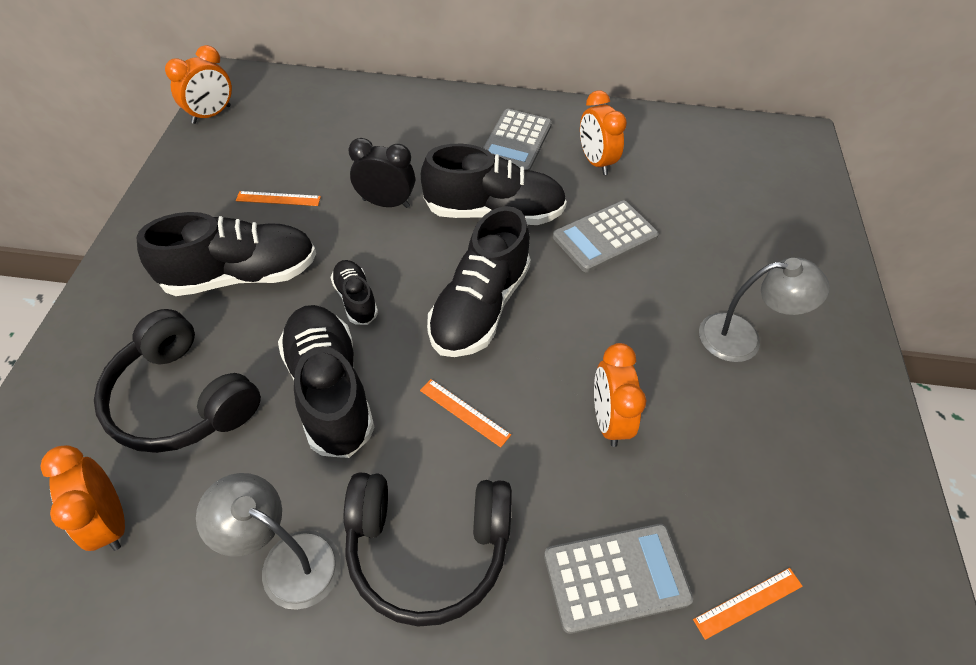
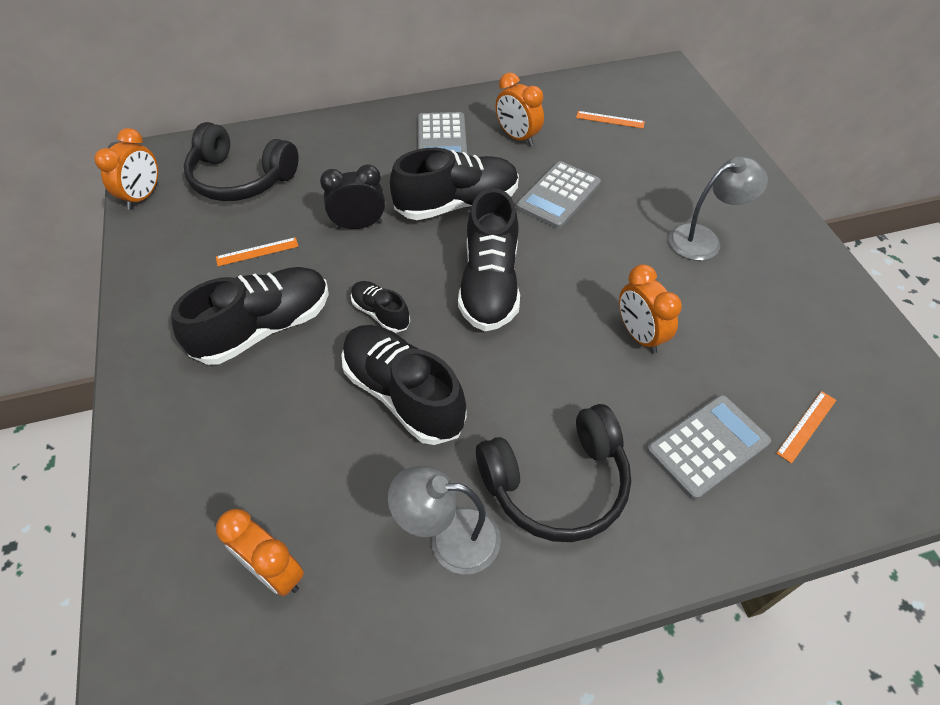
camera: 20 degrees left, 0 degrees up
black headphones [94,309,261,453] -> black headphones moved to [184,122,298,201]
orange ruler [420,379,511,448] -> orange ruler moved to [576,111,645,128]

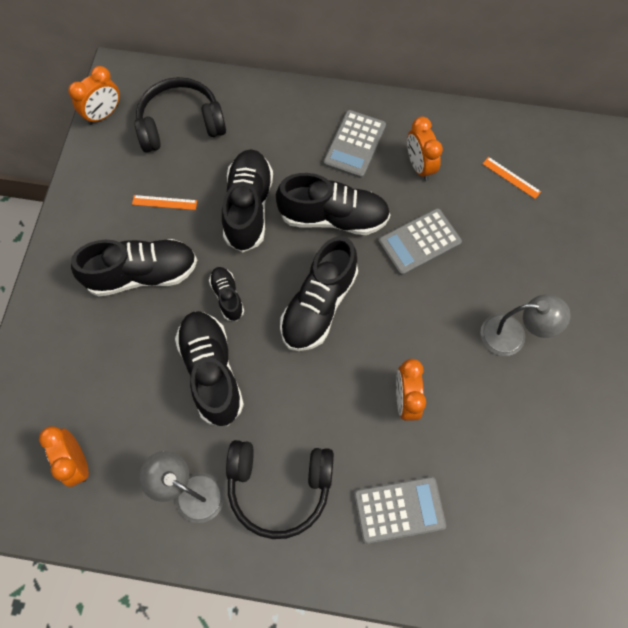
camera: 25 degrees right, 15 degrees up
black headphones [184,122,298,201] -> black headphones turned 120 degrees clockwise [134,77,226,153]
black clock [320,164,385,229] -> black shoe [222,149,273,253]
orange ruler [776,391,836,464] -> none

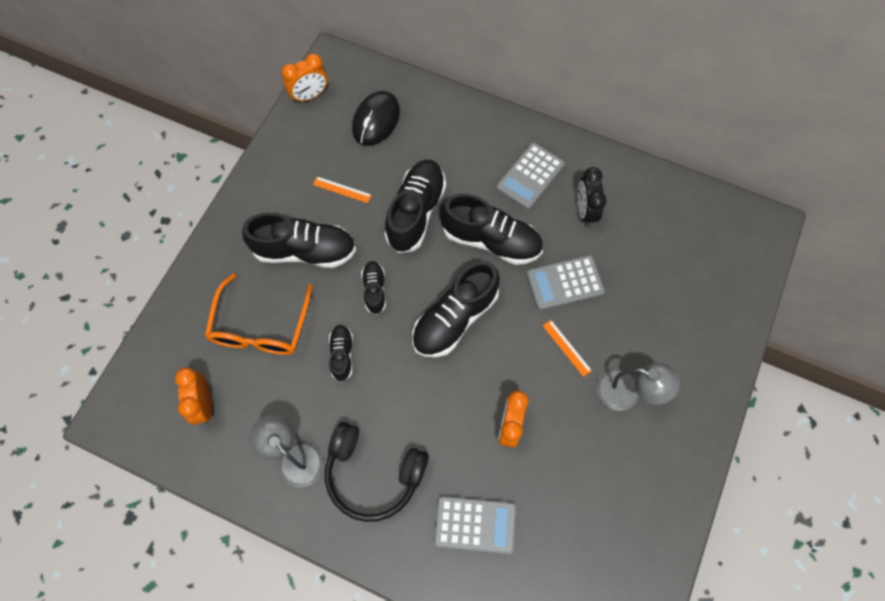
camera: 15 degrees right, 0 degrees up
black headphones [134,77,226,153] -> black mouse [352,91,400,146]
black shoe [175,311,244,426] -> black shoe [329,325,353,382], size x0.52
orange clock [407,116,443,181] -> black clock [577,167,607,227]
orange ruler [482,157,541,199] -> orange ruler moved to [543,320,592,377]
none -> orange glasses [205,273,313,355]

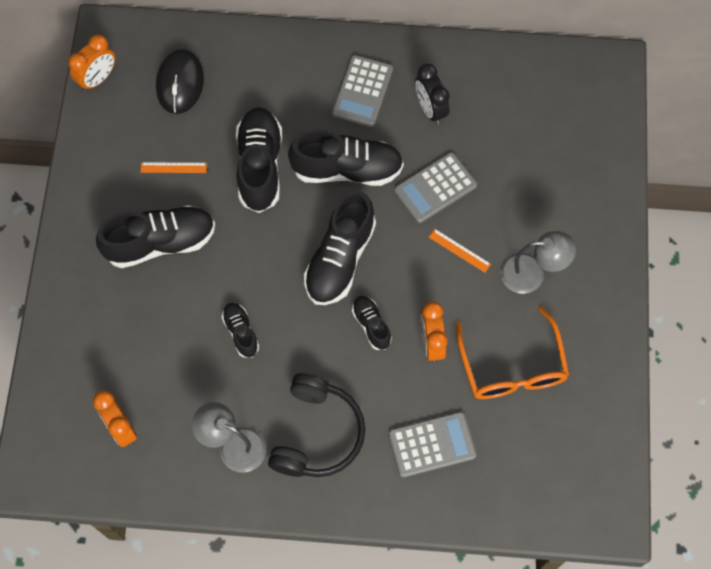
camera: 20 degrees left, 0 degrees up
orange glasses [205,273,313,355] -> orange glasses moved to [455,306,569,399]
black headphones [325,422,429,522] -> black headphones turned 75 degrees counterclockwise [268,373,365,477]
black shoe [361,261,386,315] -> black shoe moved to [352,296,392,350]

